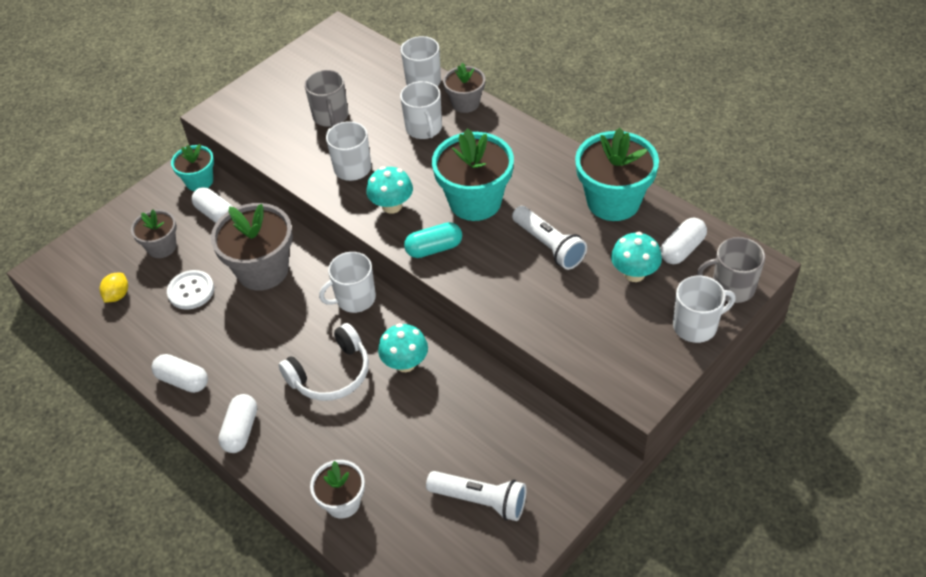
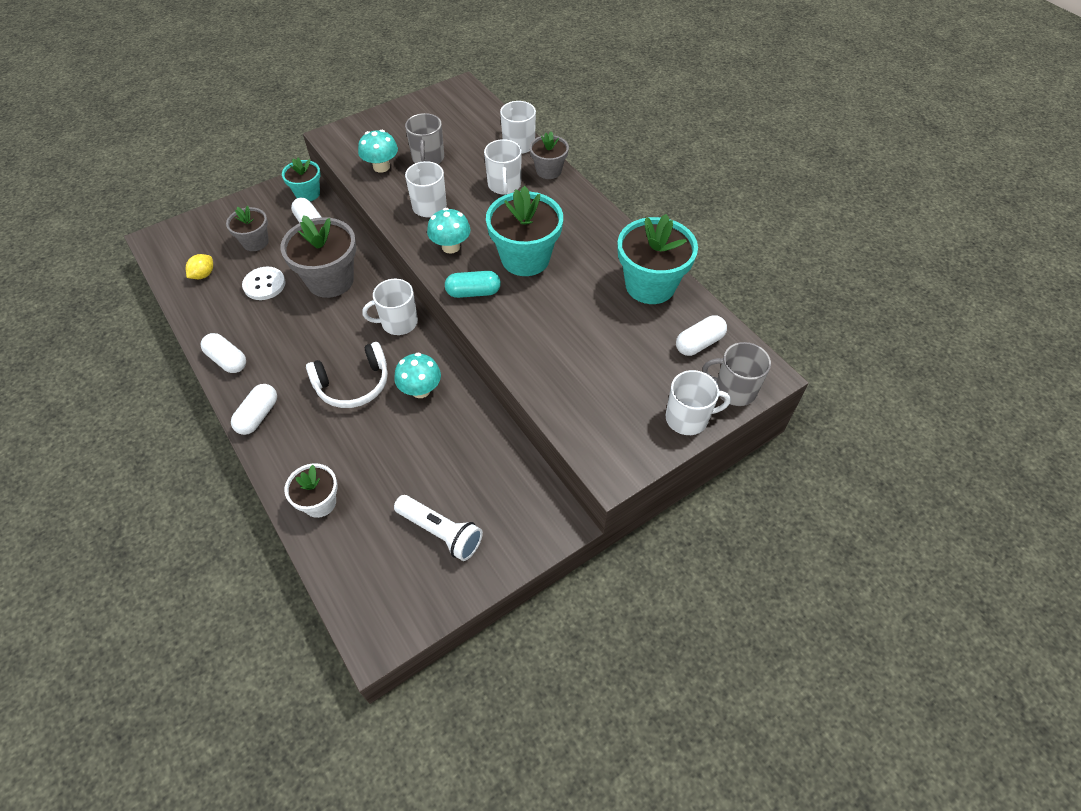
camera: 10 degrees right, 5 degrees up
white flashlight [512,206,587,270] -> none
turquoise mushroom [611,232,662,282] -> turquoise mushroom moved to [358,130,398,173]

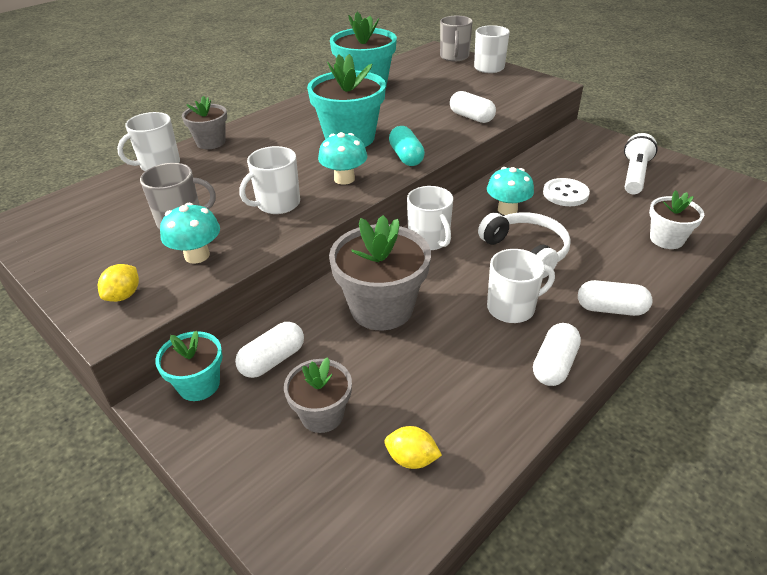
camera: 100 degrees left, 15 degrees down
white button [242,267,286,300] -> white button moved to [543,178,590,206]
white mug [484,139,522,194] -> white mug moved to [487,249,555,323]
white capsule [676,315,727,356] -> white capsule moved to [450,91,496,123]
none -> yellow lemon [98,264,139,302]

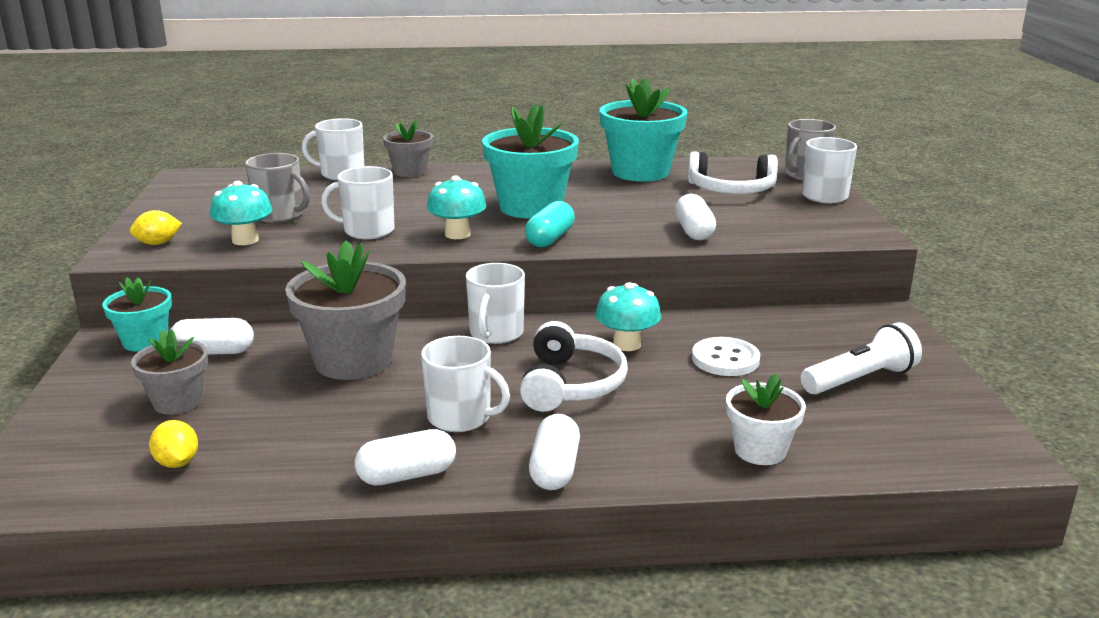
camera: 40 degrees right, 15 degrees down
white capsule [578,280,653,316] -> white capsule turned 45 degrees clockwise [529,414,580,490]
none -> white headphones [688,151,778,194]

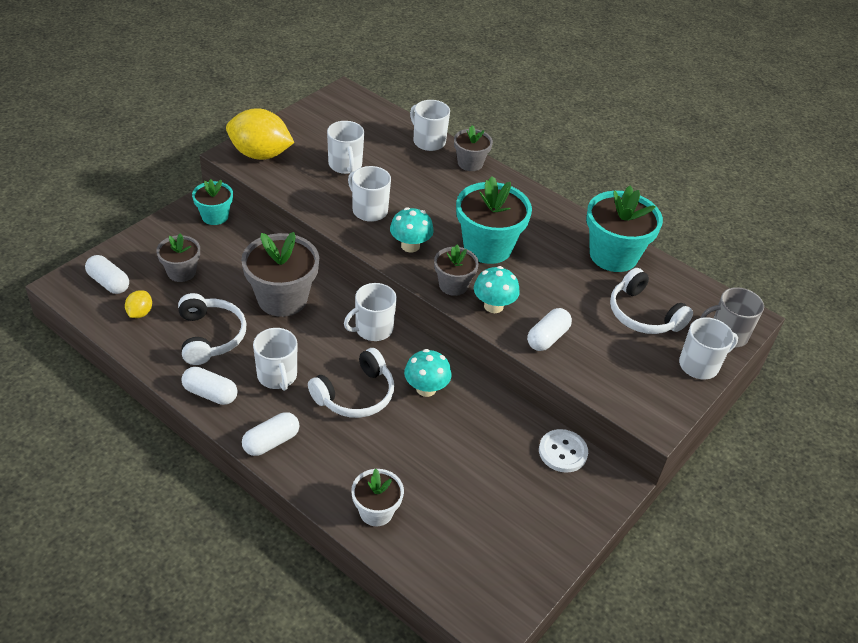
camera: 40 degrees right, 20 degrees up
yellow lemon [130,210,182,245] -> yellow lemon [226,108,294,160], size x2.18
white capsule [170,318,254,355] -> white capsule moved to [85,255,129,294]
turquoise mushroom [210,181,273,245] -> turquoise mushroom moved to [474,266,520,313]
grey mug [245,153,310,223] -> white mug [327,121,364,174]
turquoise capsule [525,201,575,247] -> grey flower pot [434,245,479,296]
white button [692,337,760,376] -> white button moved to [539,429,588,473]
white flashlight [801,322,922,394] -> none
none -> white headphones [178,293,246,365]

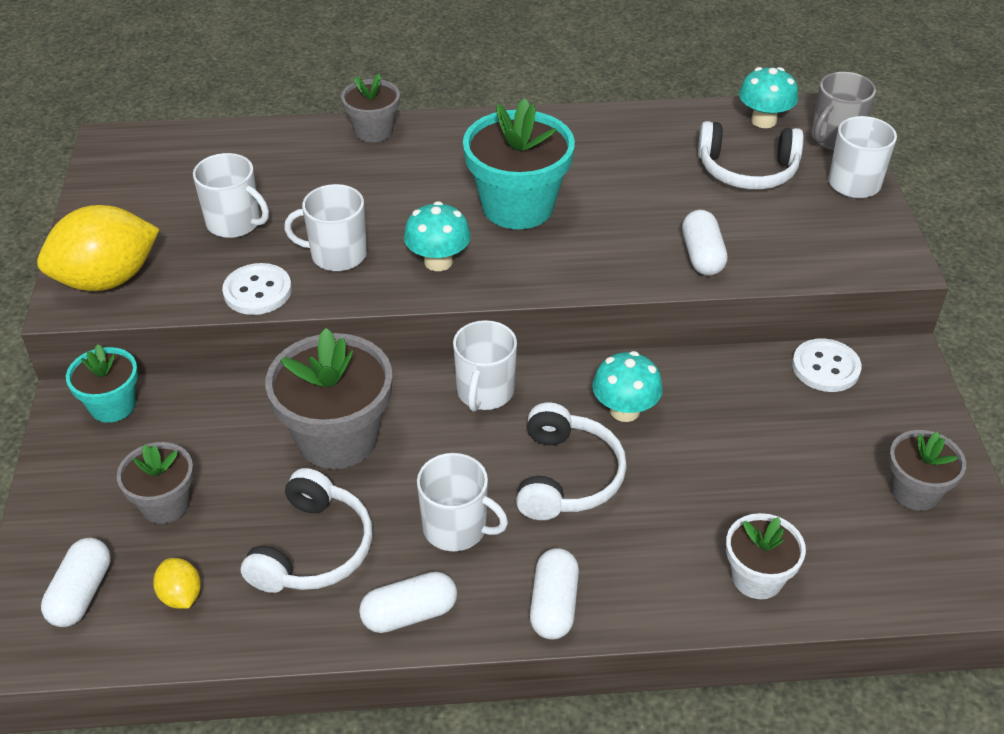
camera: 40 degrees left, 0 degrees up
white capsule [85,255,129,294] -> white capsule turned 75 degrees counterclockwise [41,538,111,627]
white headphones [178,293,246,365] -> white headphones turned 75 degrees clockwise [241,468,372,593]
white mug [410,100,450,151] -> none
grey flower pot [434,245,479,296] -> grey flower pot moved to [889,430,966,511]
turquoise mushroom [474,266,520,313] -> turquoise mushroom moved to [739,67,798,128]
turquoise flower pot [586,186,663,272] -> none
none -> white button [222,263,292,315]

